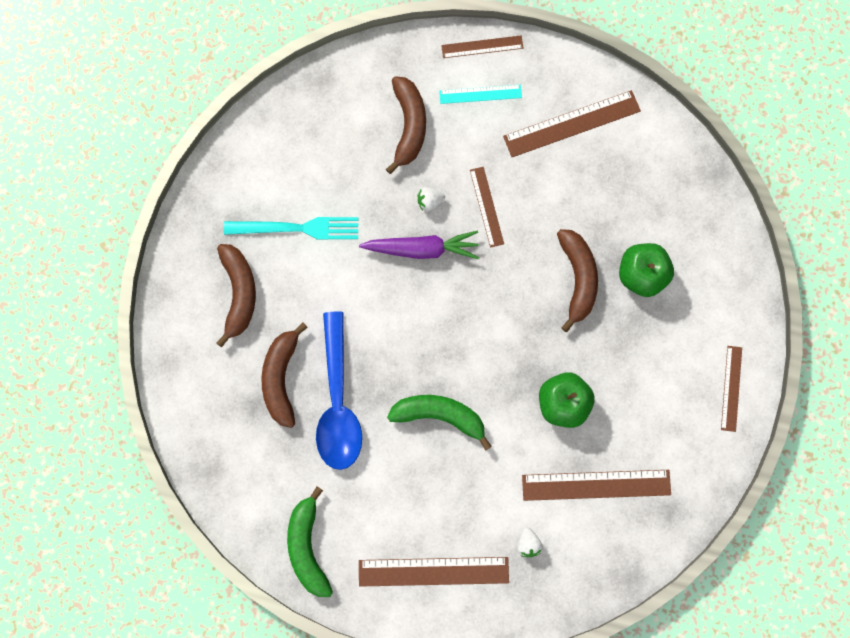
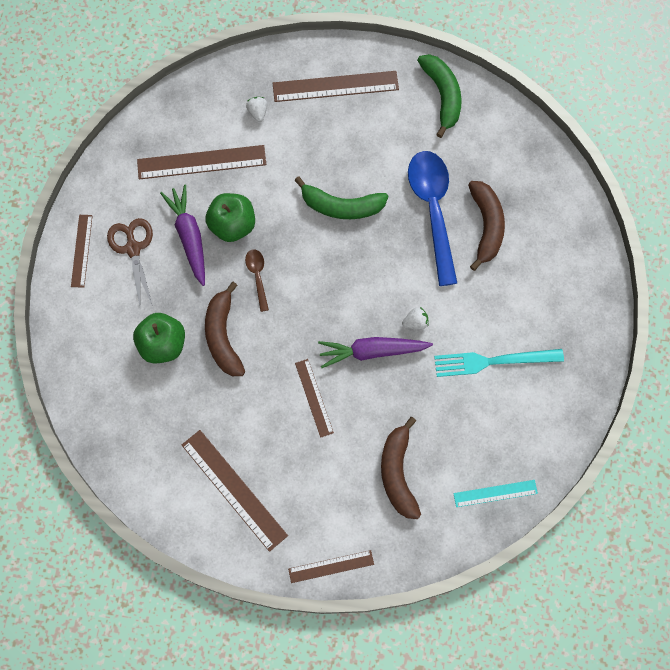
camera: 175 degrees right, 5 degrees down
brown banana [216,244,256,347] -> none
white strawberry [418,187,445,211] -> white strawberry moved to [402,307,429,330]
turquoise ruler [439,85,522,104] -> turquoise ruler moved to [453,480,538,507]
brown ruler [503,90,641,157] -> brown ruler turned 75 degrees clockwise [182,430,288,552]
none -> brown scissors [107,218,153,306]
none -> purple carrot [160,185,205,286]
none -> brown spoon [245,249,269,312]

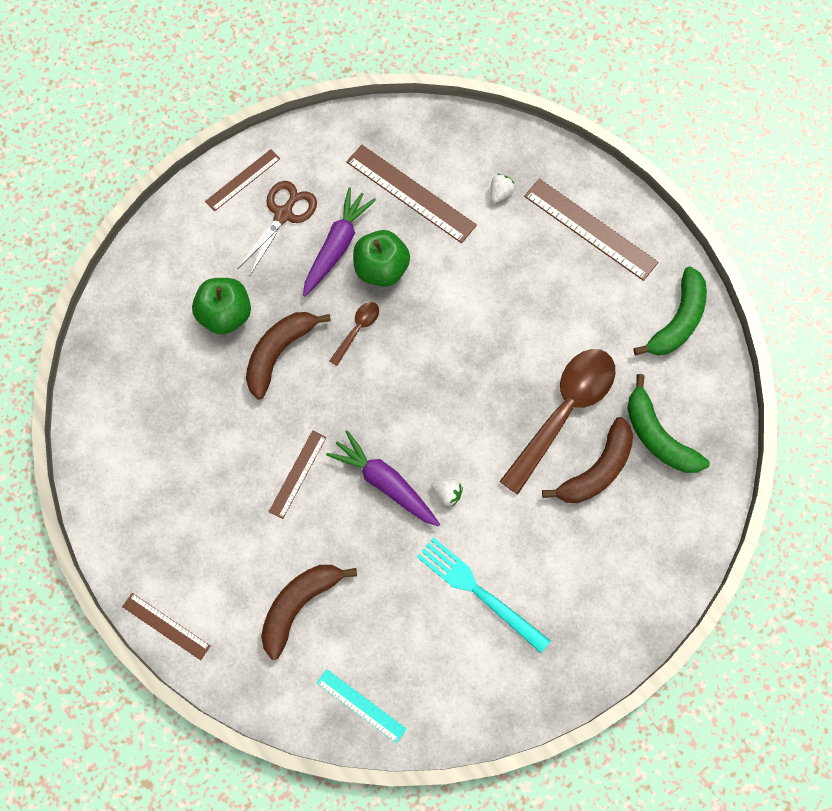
camera: 45 degrees right, 0 degrees up
brown ruler [182,430,288,552] -> none
green banana [294,176,388,219] -> green banana moved to [627,374,710,473]
blue spoon [408,151,457,286] -> brown spoon [499,349,615,494]

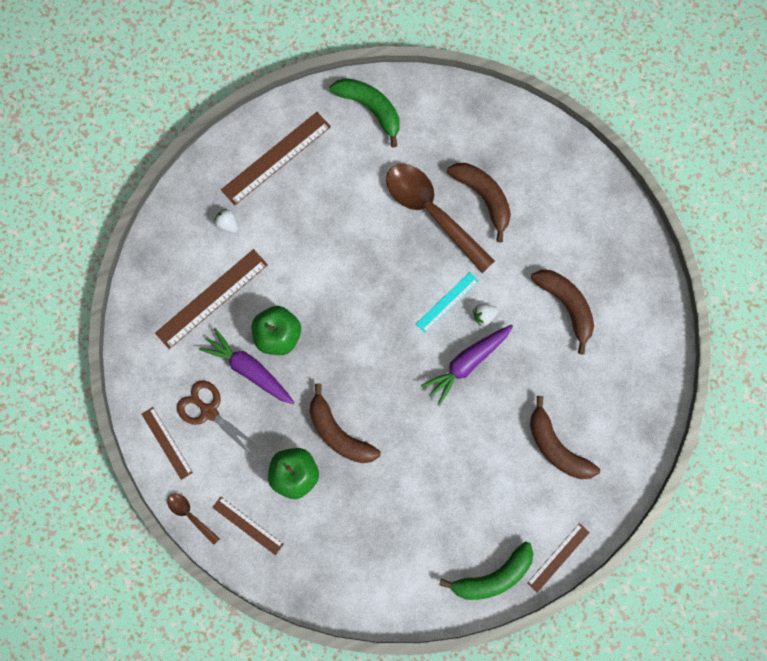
camera: 80 degrees left, 5 degrees up
brown ruler [269,430,327,519] -> brown ruler moved to [212,497,284,555]
turquoise ruler [317,669,407,743] -> turquoise ruler moved to [416,272,479,333]
brown spoon [329,302,379,366] -> brown spoon moved to [167,493,220,545]
turquoise fork [417,537,551,653] -> brown banana [531,270,594,354]
white strawberry [431,479,463,507] -> white strawberry turned 150 degrees counterclockwise [473,304,499,326]
green banana [627,374,710,473] -> green banana moved to [439,542,534,600]

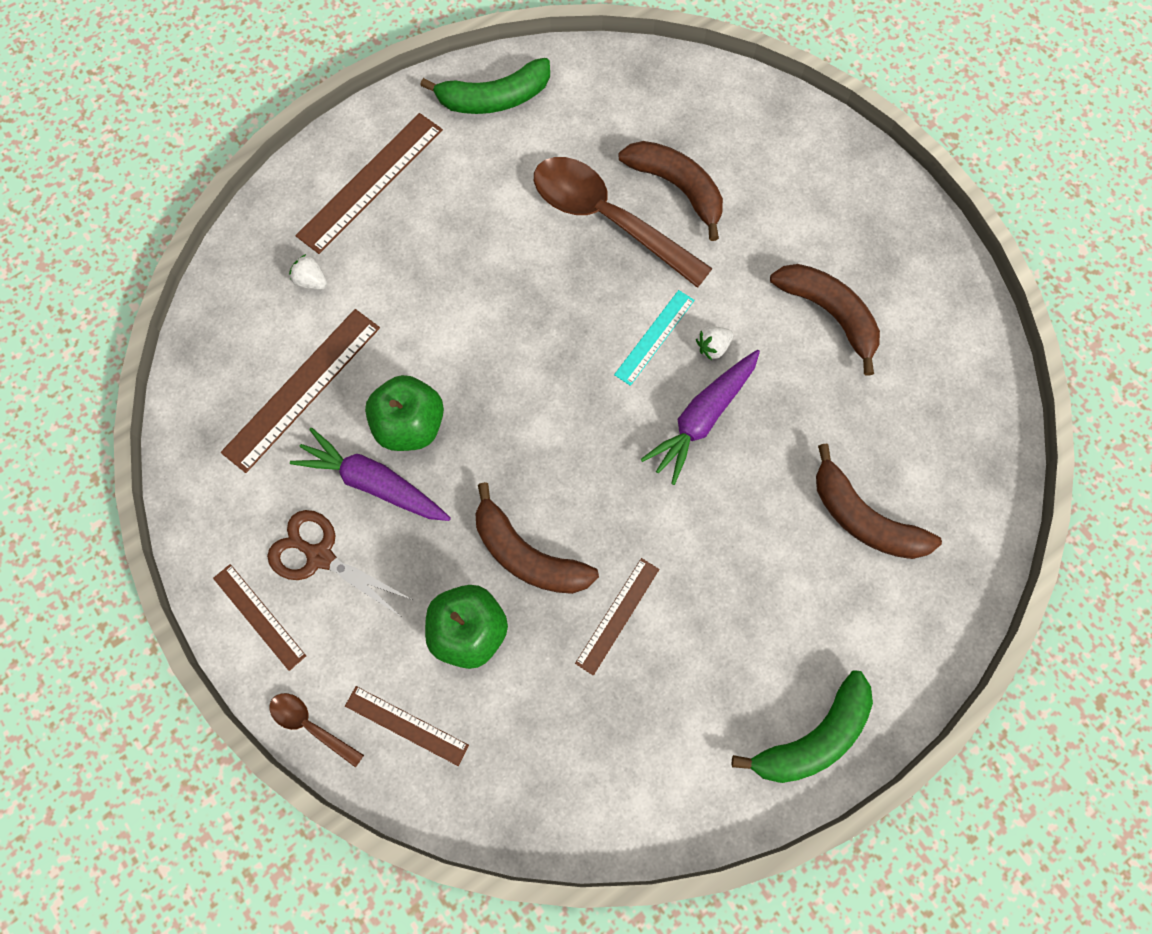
camera: 10 degrees left, 5 degrees down
green banana [329,78,399,147] -> green banana turned 135 degrees clockwise [420,58,550,114]
brown ruler [527,523,590,593] -> brown ruler moved to [575,558,659,676]

